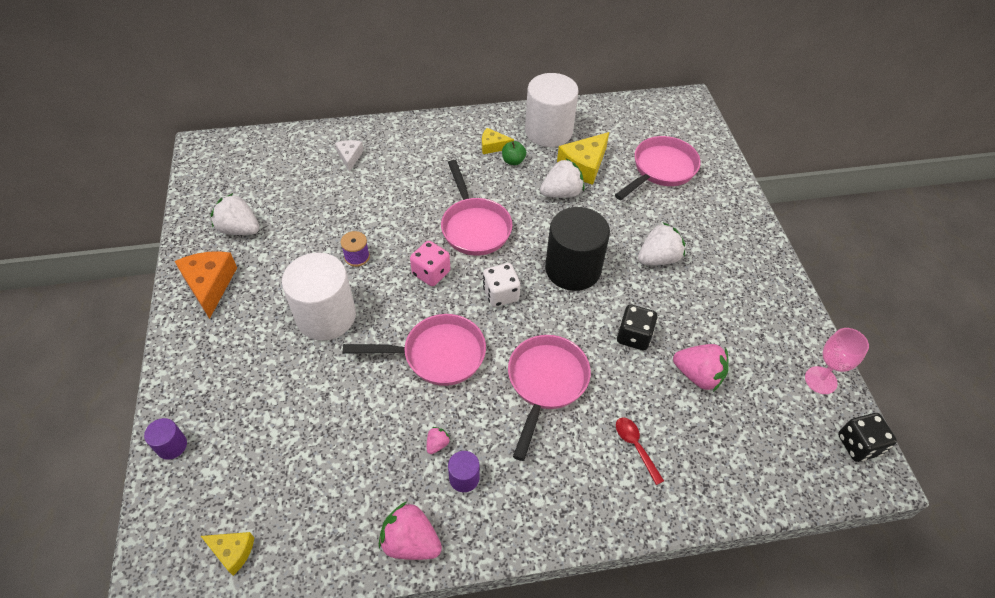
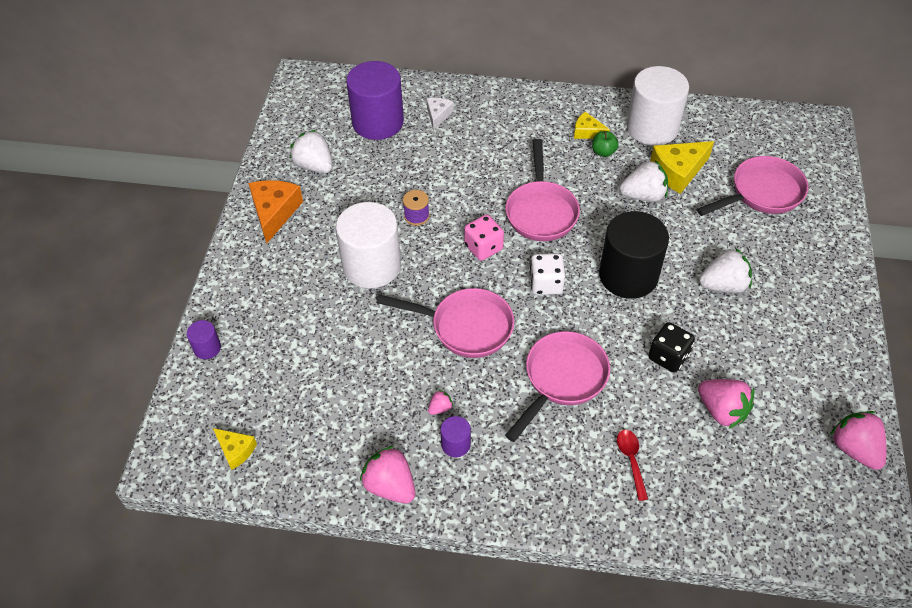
camera: 20 degrees right, 0 degrees up
pink goblet [805,328,869,394] -> pink strawberry [830,411,887,470]
black dice [838,413,897,462] -> none
none -> purple cylinder [346,61,404,140]

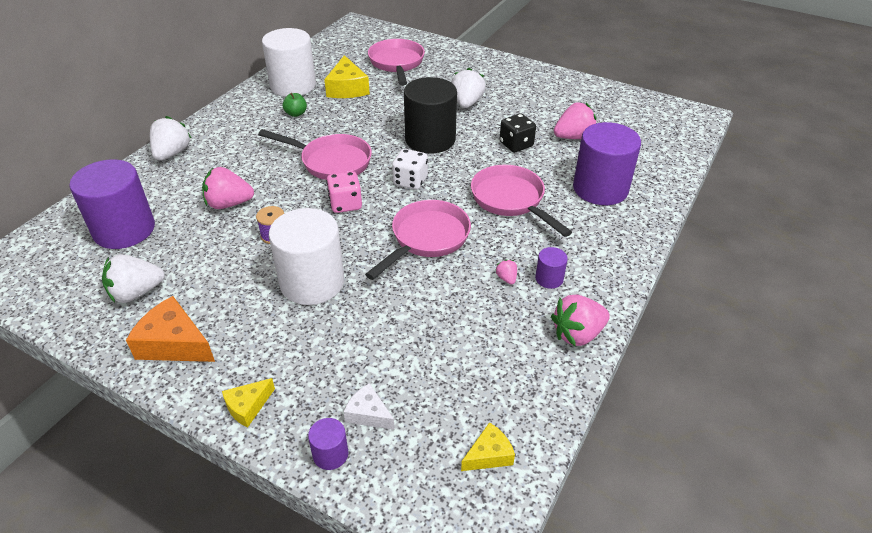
camera: 70 degrees left, 10 degrees down
white cheese [427,98,454,130] -> white cheese moved to [344,383,395,430]
yellow cheese [574,112,610,139] -> yellow cheese moved to [222,378,275,427]
red spoon [617,430,648,501] -> purple cylinder [573,122,641,205]
white strawberry [620,160,668,202] -> white strawberry moved to [150,116,191,161]
pink strawberry [830,411,887,470] -> pink strawberry moved to [202,167,254,209]

